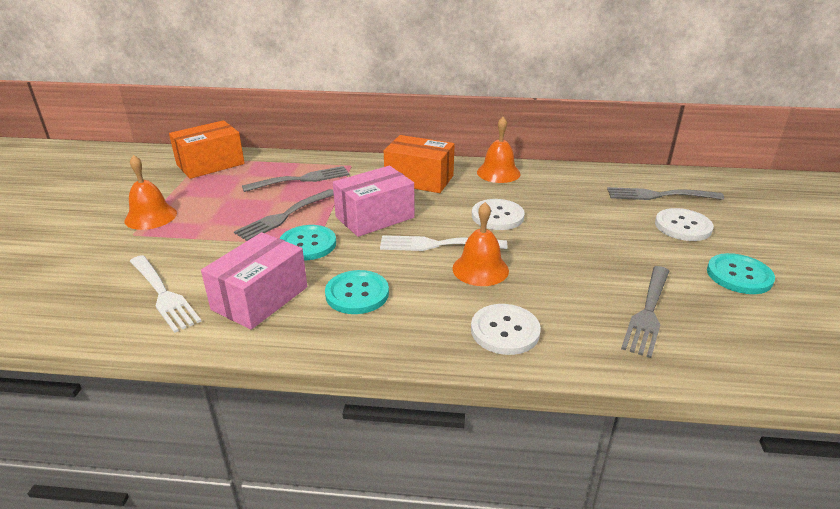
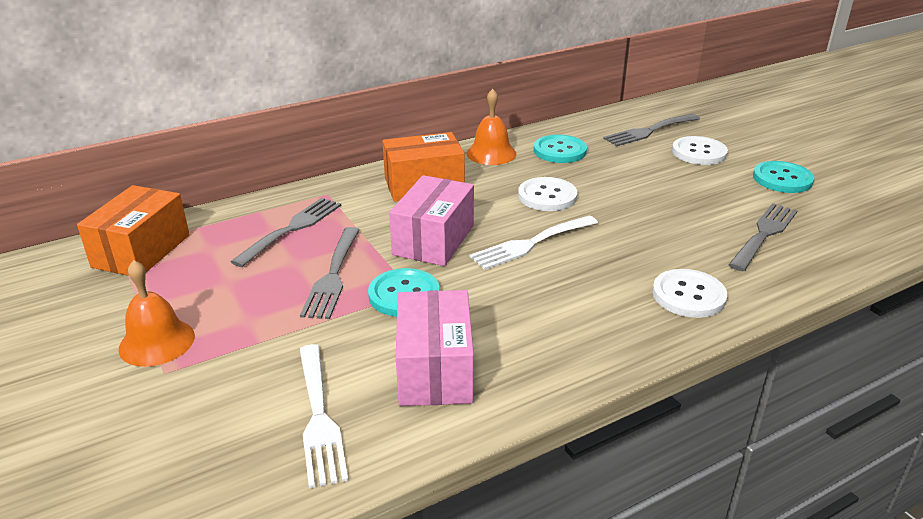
camera: 35 degrees left, 0 degrees up
white fork [130,255,202,333] -> white fork turned 60 degrees clockwise [299,344,348,488]
turquoise button [325,270,389,314] -> turquoise button moved to [534,134,587,163]
orange bell [452,202,509,286] -> none
grey fork [621,266,669,358] -> grey fork turned 135 degrees counterclockwise [728,203,798,271]

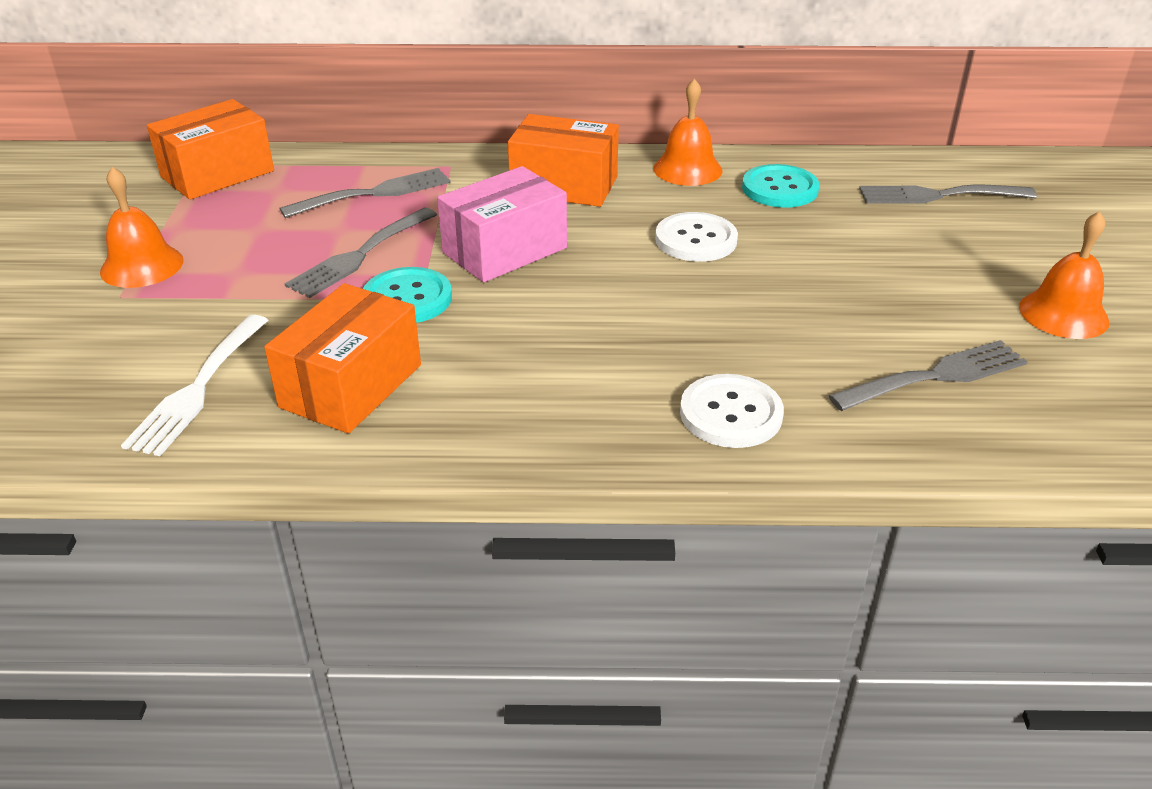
camera: 30 degrees right, 5 degrees up
pink box [396,290,474,406] -> orange box [264,283,421,434]
white fork [470,216,598,270] -> none
white button [672,136,728,165] -> none
turquoise button [753,161,814,193] -> orange bell [1019,211,1109,339]

